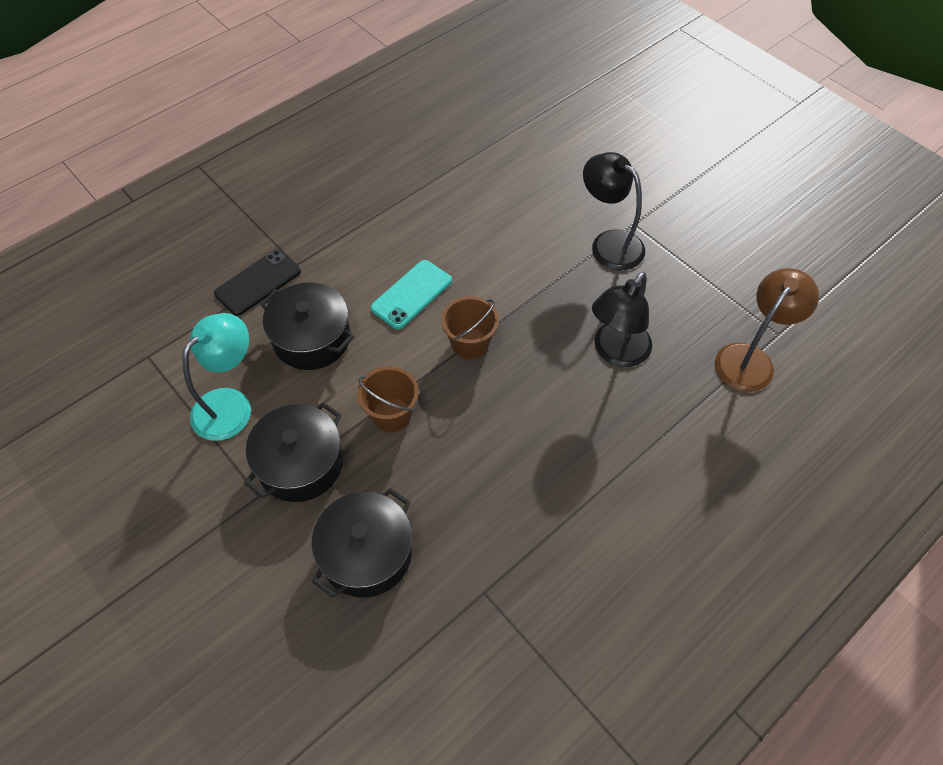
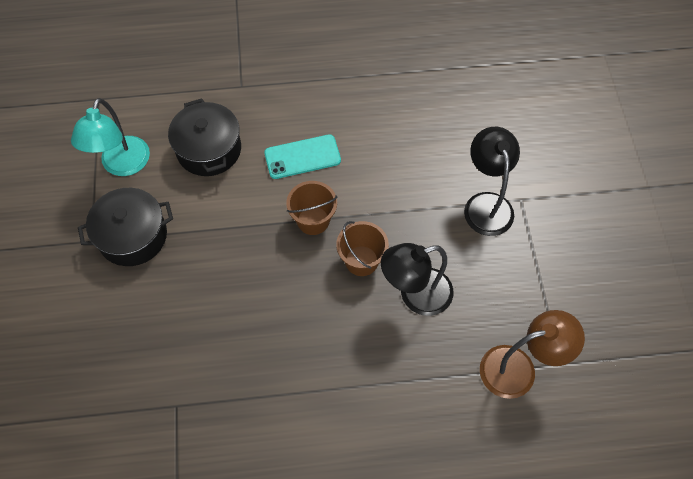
camera: 35 degrees right, 5 degrees up
turquoise lamp [182,313,251,441] -> turquoise lamp turned 120 degrees clockwise [71,98,150,176]
black phone [214,250,301,316] -> none
black pot [311,488,412,598] -> none
brown bucket [357,366,419,432] -> brown bucket moved to [336,221,389,276]

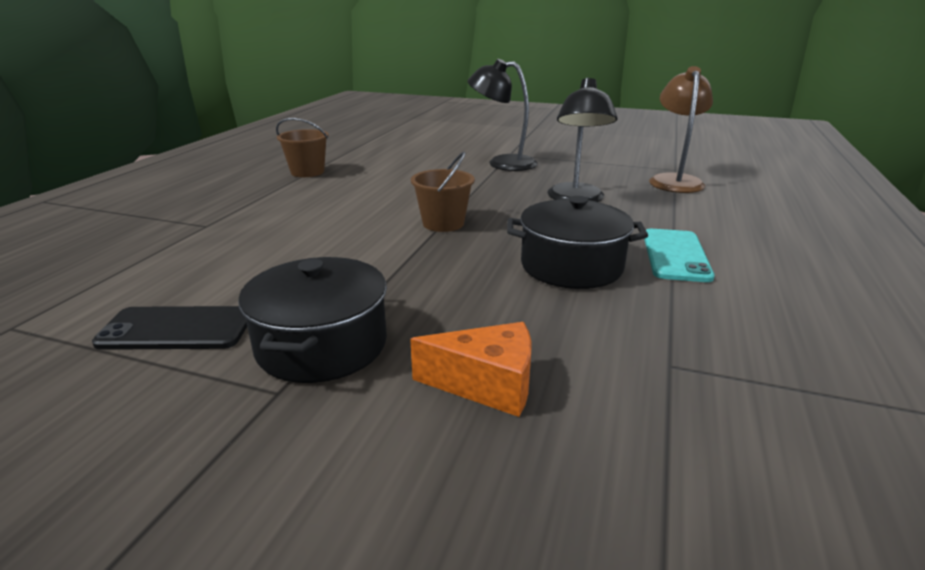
camera: 65 degrees left, 35 degrees down
turquoise lamp [71,98,150,176] -> black phone [92,306,247,350]
black pot [168,98,241,176] -> black pot moved to [507,196,648,289]
turquoise phone [264,134,341,179] -> turquoise phone moved to [644,229,715,282]
brown bucket [336,221,389,276] -> brown bucket moved to [276,118,329,177]
none -> orange cheese [410,322,532,417]

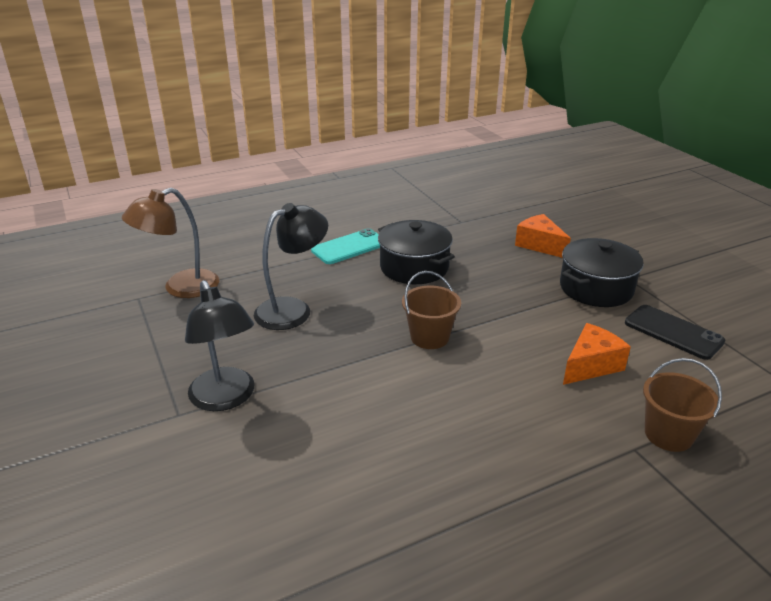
camera: 135 degrees left, 5 degrees up
brown bucket [276,118,329,177] -> brown bucket moved to [643,358,722,452]
none -> orange cheese [563,323,631,385]

